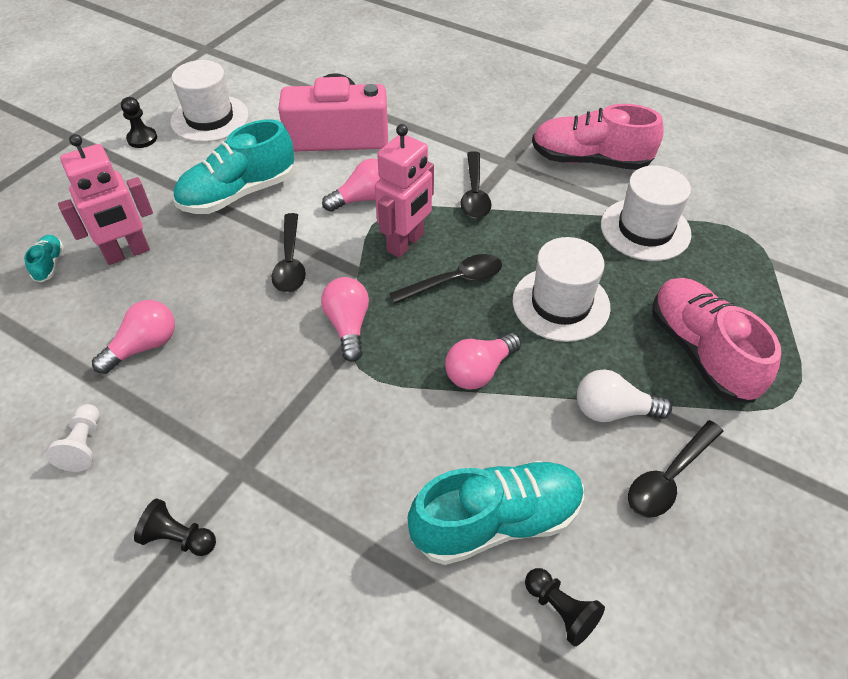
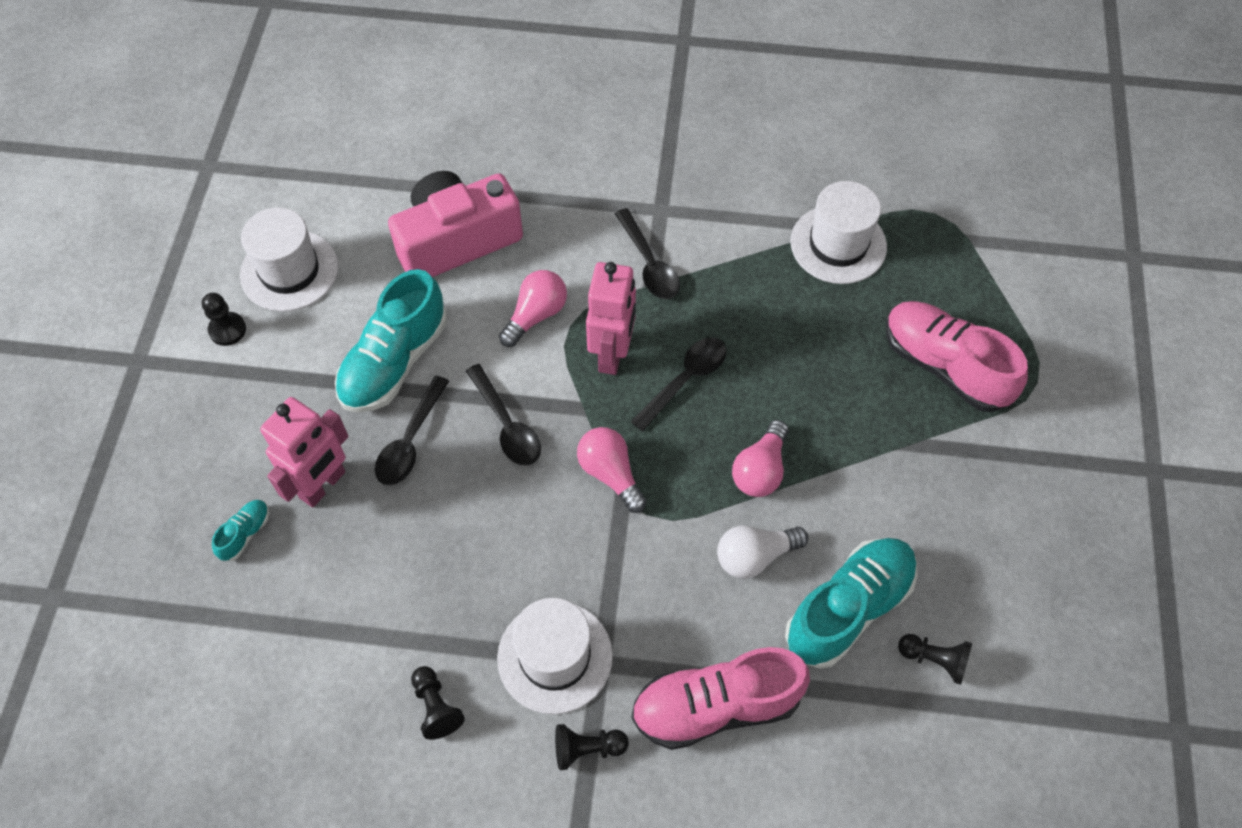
camera: 25 degrees left, 10 degrees up
turquoise shoe [24,235,64,282] -> turquoise shoe turned 60 degrees clockwise [212,500,269,561]
white pawn [46,404,100,472] -> black pawn [411,666,465,740]
pink light bulb [92,300,175,374] -> none
white hat [513,237,611,342] -> white hat moved to [497,598,613,714]
pink shoe [532,104,664,170] -> pink shoe moved to [631,647,810,750]
white light bulb [577,369,672,422] -> white light bulb moved to [717,525,808,579]
black spoon [628,420,723,518] -> black spoon moved to [375,376,449,485]

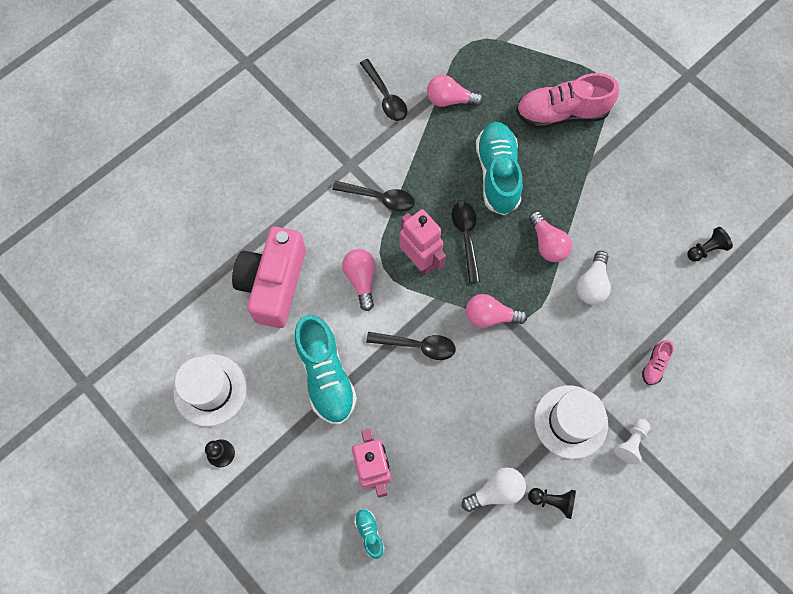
camera: 50 degrees left, 10 degrees up
black spoon [375,376,449,485] -> black spoon moved to [360,59,407,121]
black pawn [555,724,629,770] -> white pawn [614,419,650,464]
pink shoe [631,647,810,750] -> pink shoe [642,340,674,385], size x0.44
turquoise shoe [785,538,917,669] -> turquoise shoe moved to [476,122,523,215]
white hat [791,181,887,284] -> pink light bulb [427,75,483,107]
none -> white light bulb [462,467,526,512]

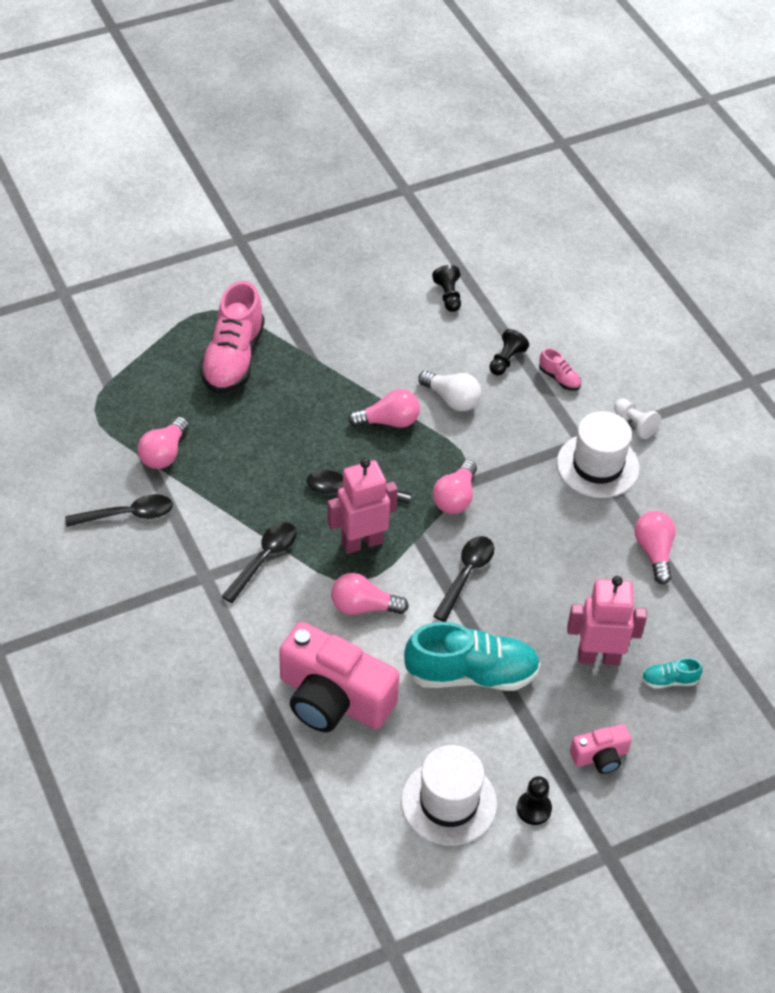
camera: 75 degrees left, 20 degrees down
white light bulb [462,467,526,512] -> pink light bulb [634,511,676,584]
turquoise shoe [476,122,523,215] -> none
black pawn [528,488,576,519] -> black pawn moved to [490,329,529,375]
none -> pink camera [570,724,632,774]

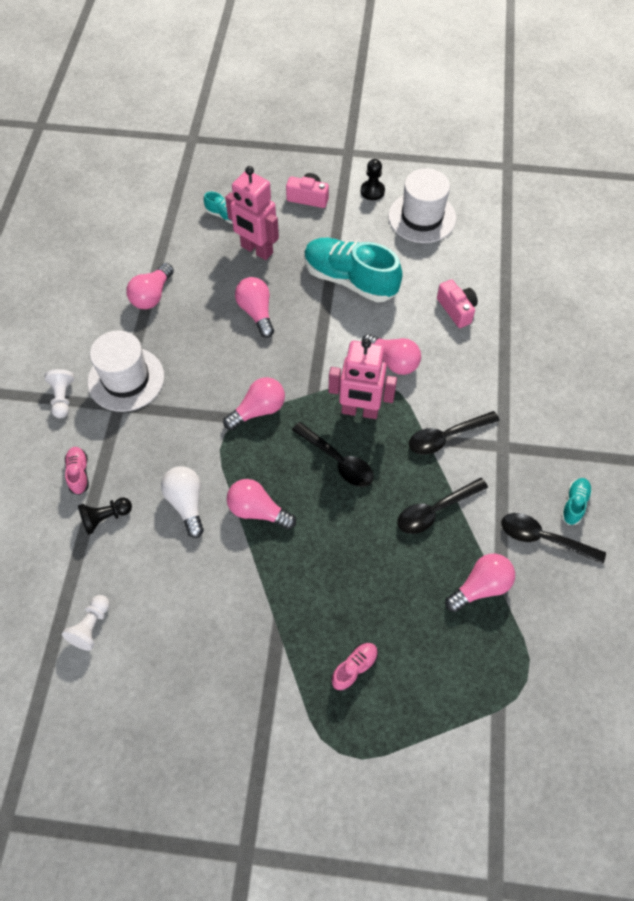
camera: 145 degrees left, 10 degrees up
pink shoe [200,281,265,393] -> pink shoe [331,643,378,691], size x0.44
pink camera [279,622,400,732] -> pink camera [437,279,478,328], size x0.48
black pawn [432,265,461,312] -> white pawn [62,595,110,651]
black spoon [433,536,494,622] -> black spoon moved to [398,478,488,534]
none -> pink light bulb [235,277,274,338]
none -> turquoise shoe [561,478,592,525]

